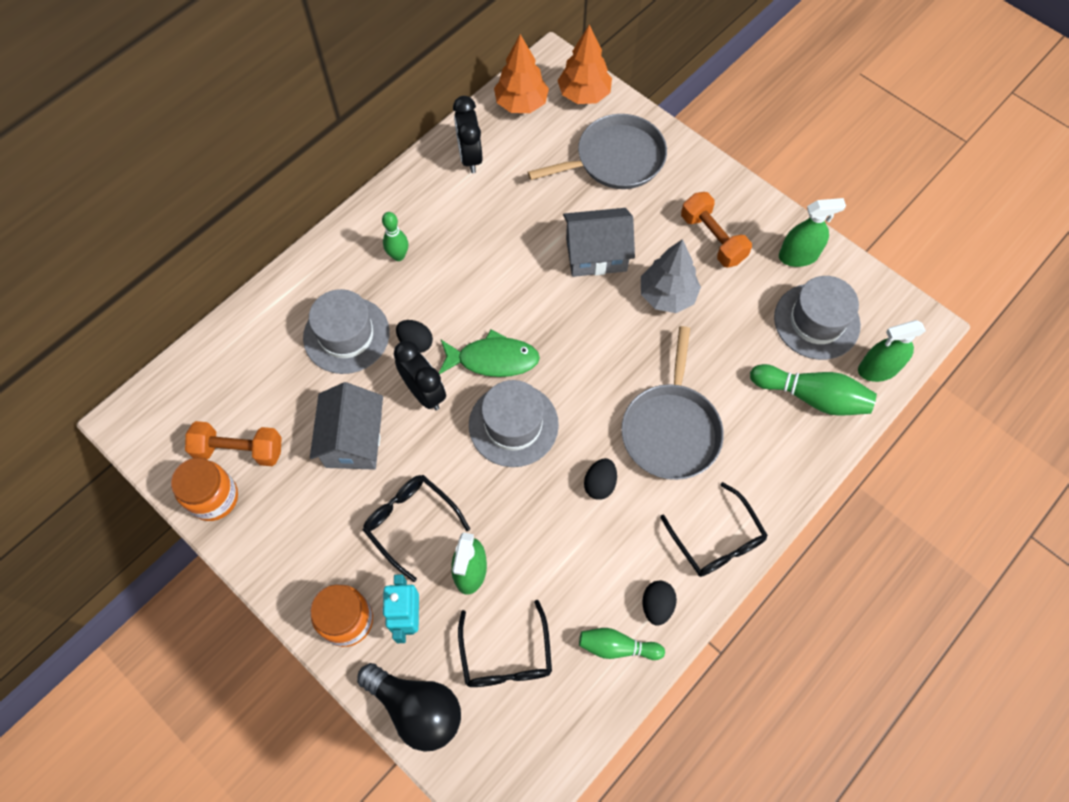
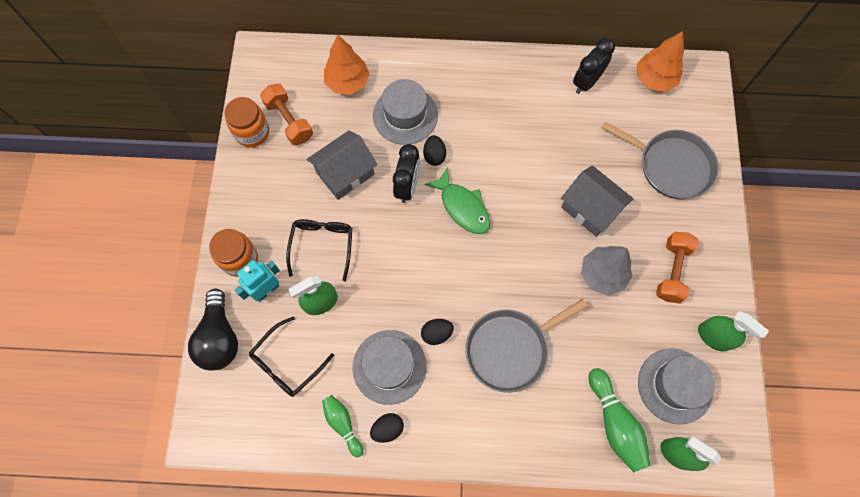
camera: 50 degrees right, 5 degrees up
green bowling pin [382,212,408,261] -> none
grey hat [469,380,559,467] -> grey hat moved to [352,330,427,405]
orange tree [557,24,612,104] -> orange tree moved to [324,35,370,95]
black glasses [660,482,768,577] -> none

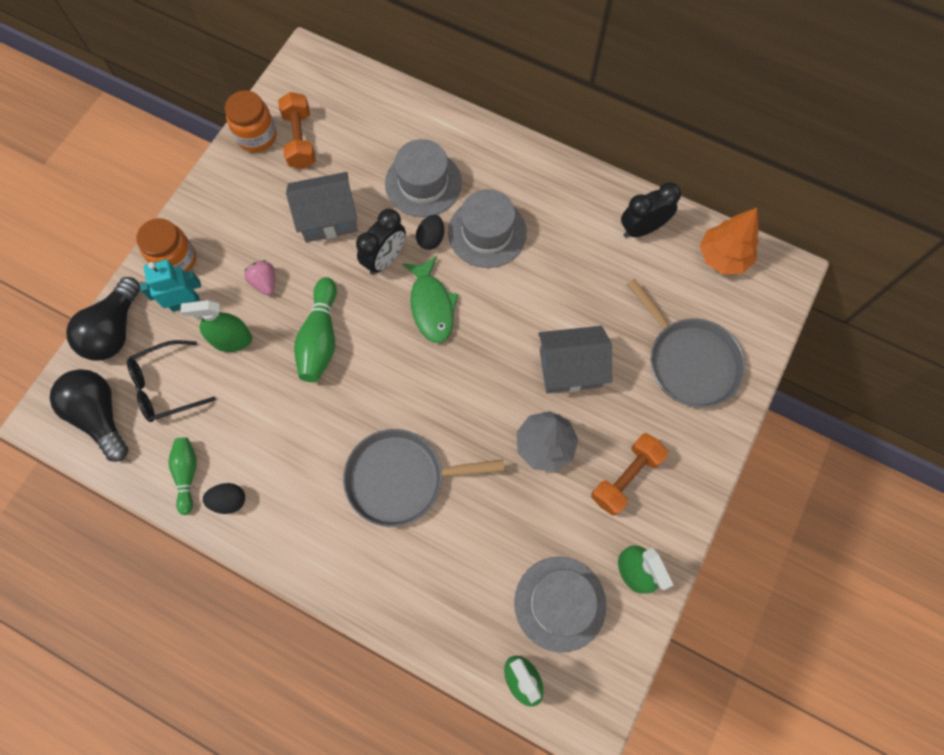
camera: 25 degrees right, 0 degrees up
black glasses [286,219,352,281] -> pink strawberry [244,260,275,295]
orange tree [324,35,370,95] -> none
grey hat [352,330,427,405] -> grey hat moved to [448,189,527,268]
black egg [421,319,454,345] -> none
grey house [561,165,634,237] -> grey house turned 75 degrees counterclockwise [538,326,612,393]
green bowling pin [589,368,651,472] -> green bowling pin moved to [294,277,337,382]
none -> black light bulb [50,369,129,462]

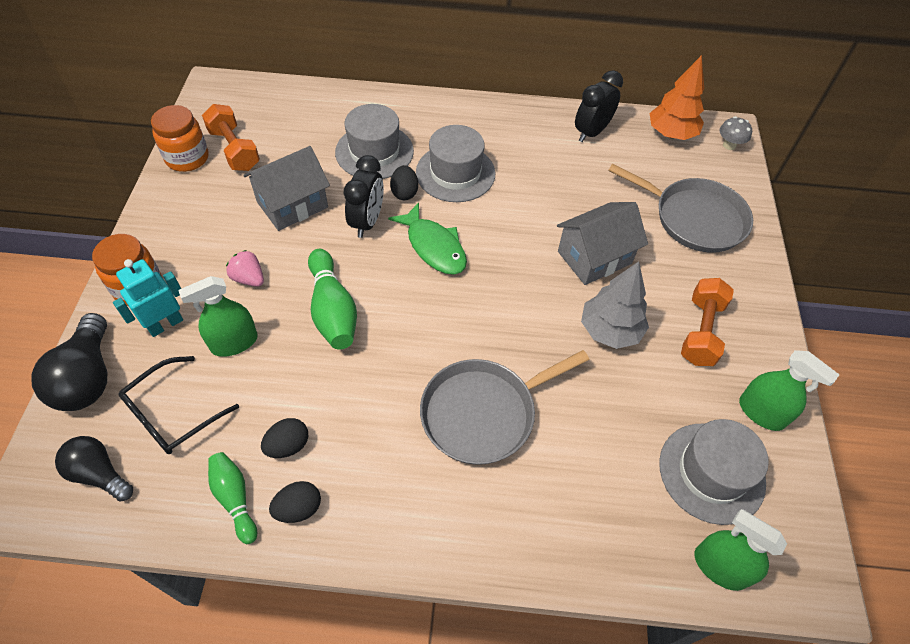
camera: 25 degrees left, 15 degrees down
black light bulb [50,369,129,462] -> black light bulb [55,436,133,501], size x0.66
none -> black egg [261,418,308,458]
none -> grey mushroom [720,116,752,150]

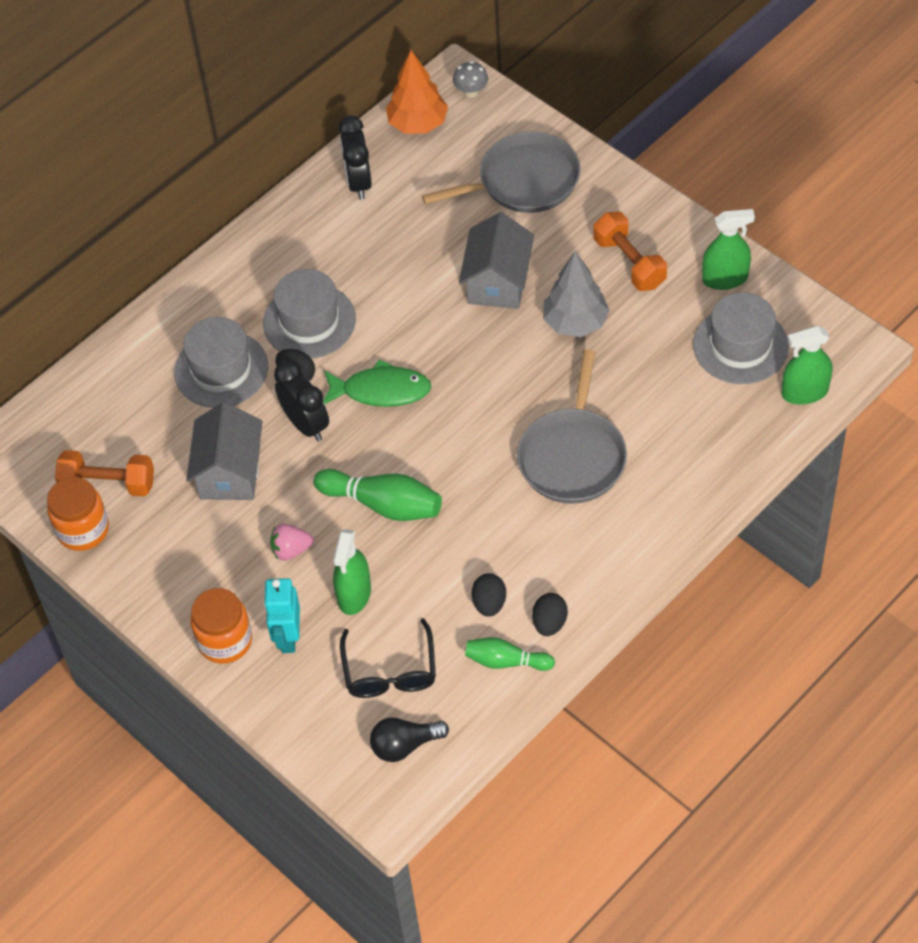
camera: 45 degrees left, 0 degrees up
black light bulb [31,313,107,411] -> none

